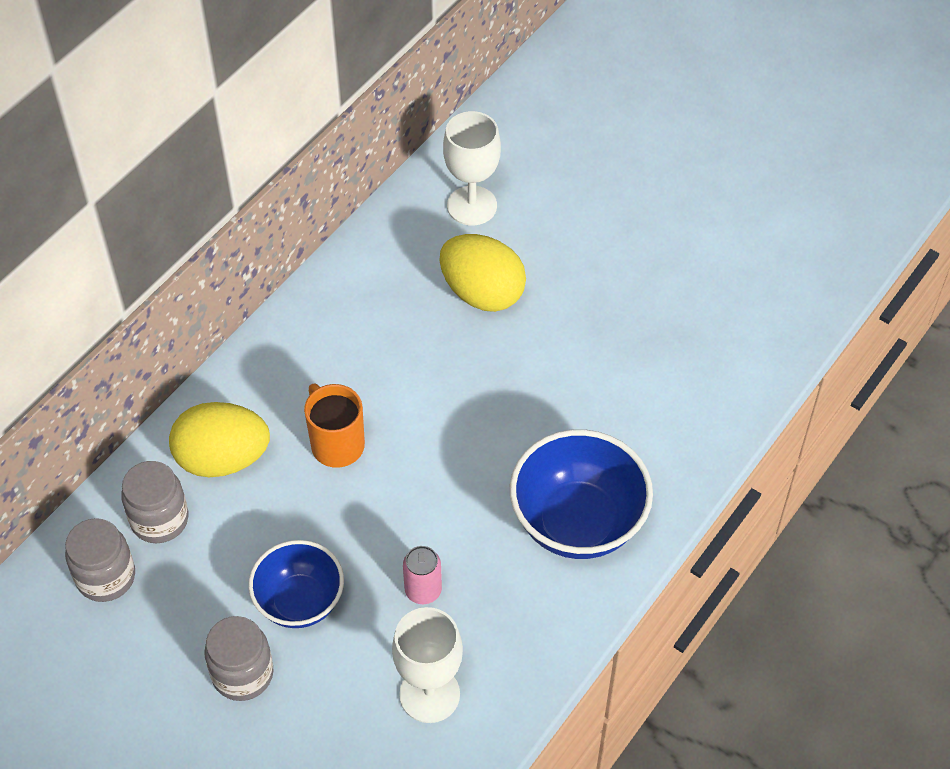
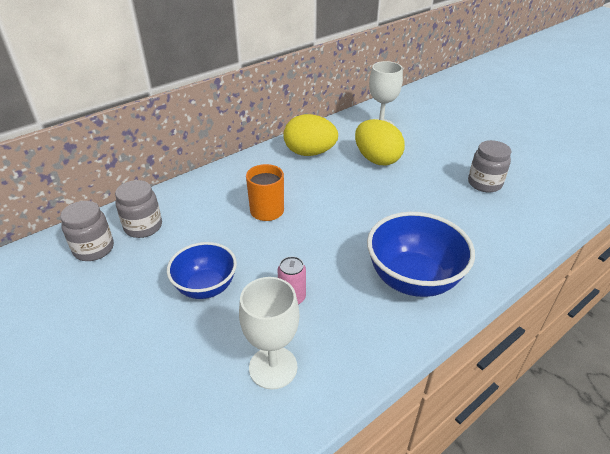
camera: 15 degrees right, 15 degrees down
yellow egg [169,402,270,477] -> yellow egg moved to [284,114,338,156]
grey jar [204,616,274,701] -> grey jar moved to [468,140,512,193]

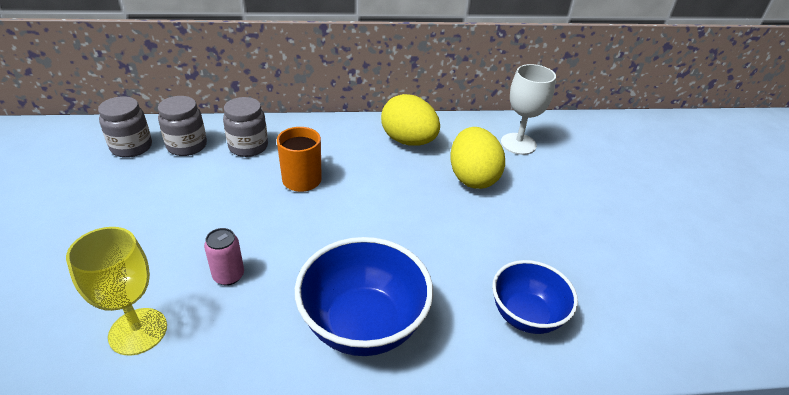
camera: 30 degrees right, 0 degrees up
blue bowl [167,242,237,299] -> blue bowl moved to [492,260,578,334]
white goblet [239,277,299,390] -> yellow goblet [66,227,167,356]
grey jar [468,140,512,193] -> grey jar moved to [223,97,268,157]

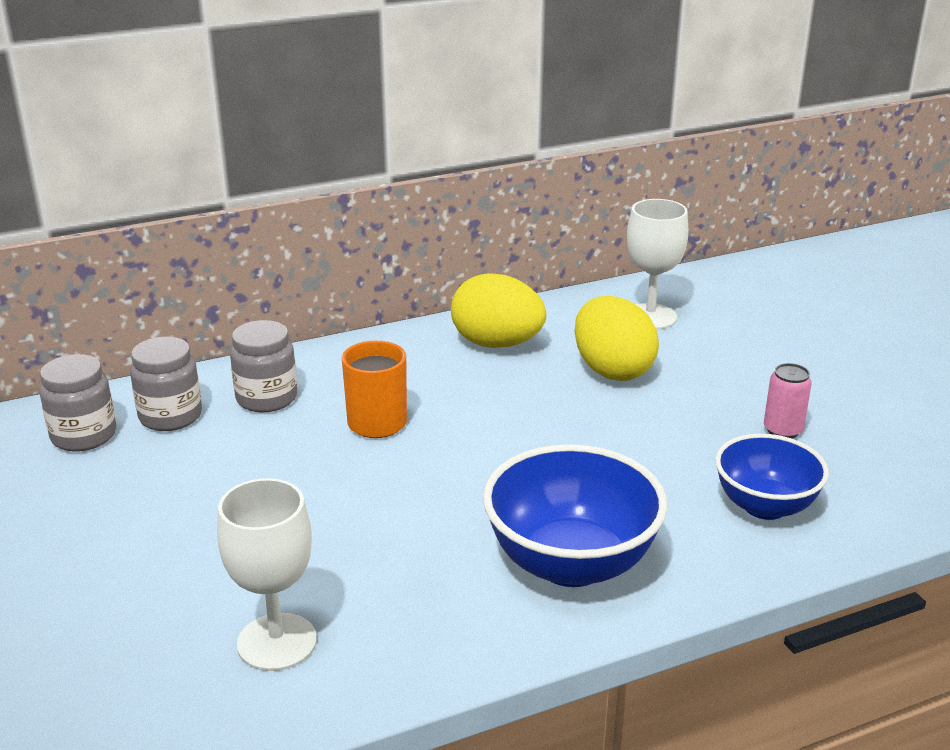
camera: 15 degrees left, 10 degrees down
yellow goblet [66,227,167,356] -> white goblet [217,478,317,671]
pink can [204,228,244,285] -> pink can moved to [764,363,812,438]

